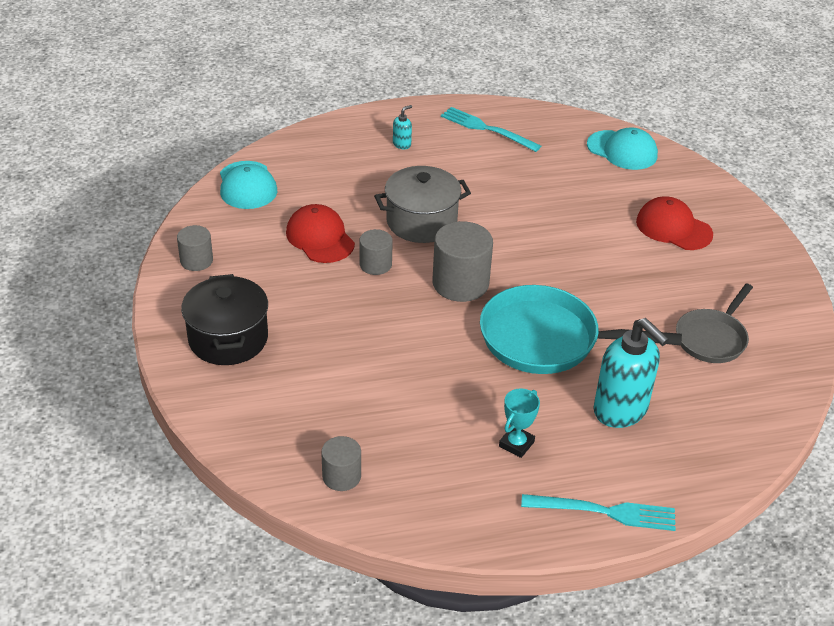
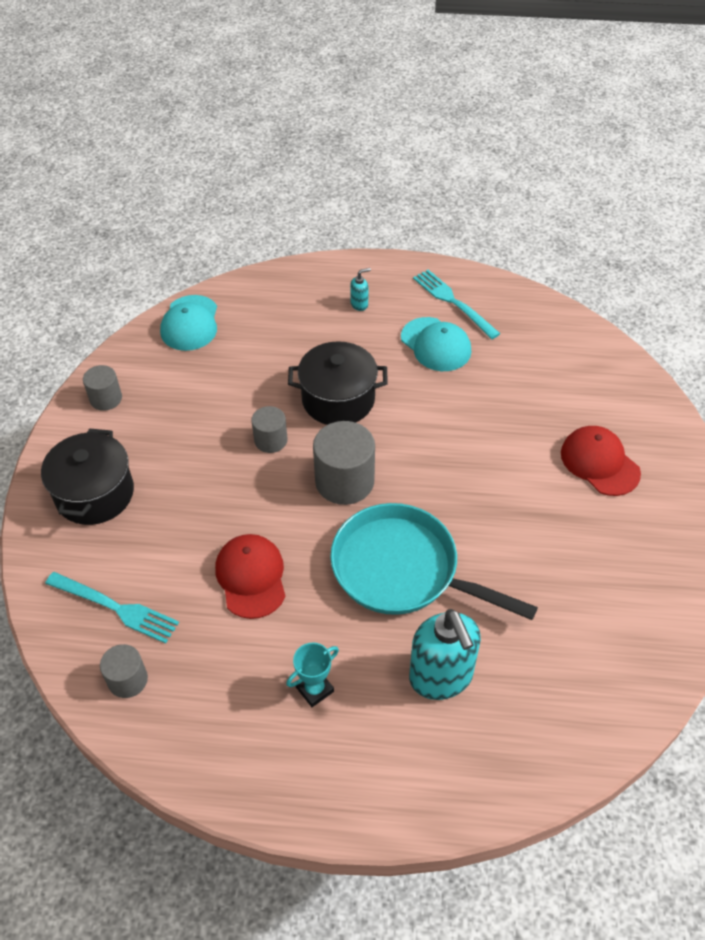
camera: 20 degrees right, 10 degrees up
red cap [286,204,355,263] -> red cap moved to [215,534,286,619]
grey pot [374,166,471,243] -> black pot [288,341,388,425]
turquoise fork [521,494,676,531] -> turquoise fork moved to [45,572,179,643]
turquoise cap [587,127,658,170] -> turquoise cap moved to [401,317,471,371]
grey pan [676,283,753,363] -> none

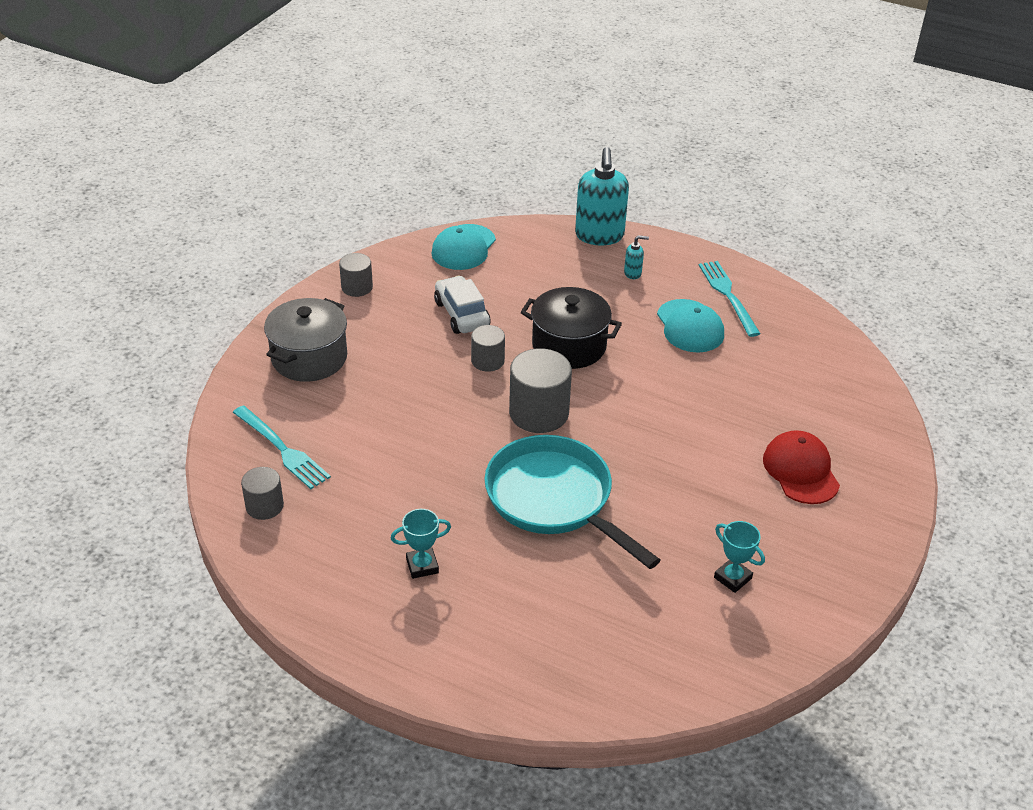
camera: 20 degrees right, 10 degrees down
black pot [41,428,134,525] -> grey pot [264,298,347,382]
red cap [215,534,286,619] -> none
turquoise soap dispenser [409,609,481,700] -> turquoise soap dispenser moved to [575,147,629,246]
none -> white car [434,275,490,334]
none -> turquoise trophy [714,521,765,593]

